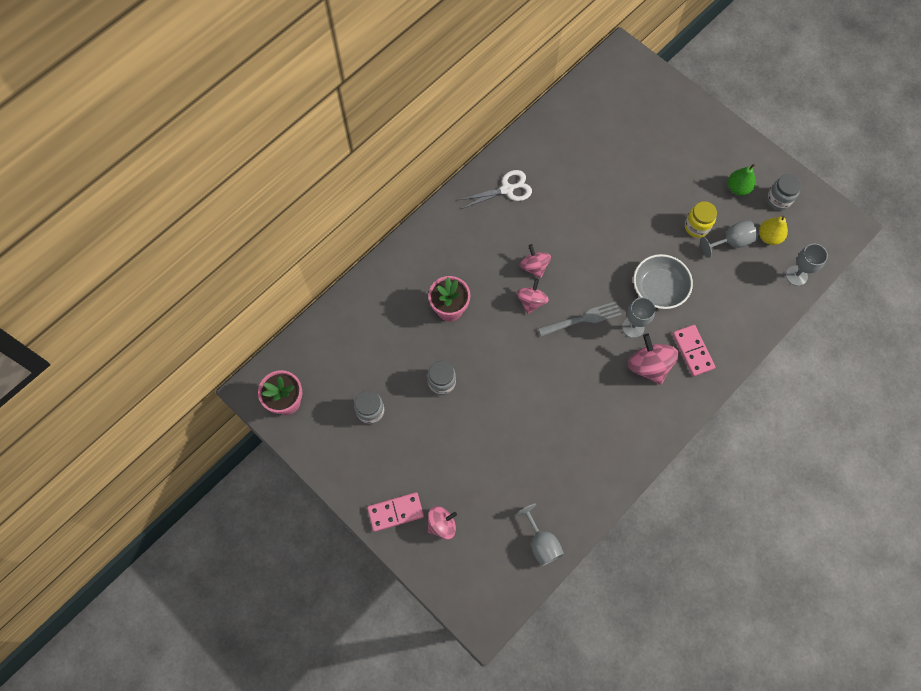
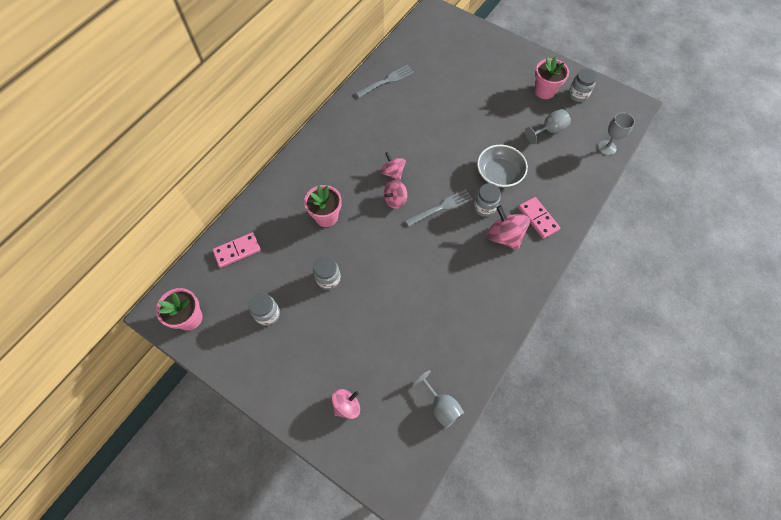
camera: 10 degrees left, 5 degrees down
pink domino [367,492,424,532] -> pink domino moved to [212,232,261,268]
white scissors [459,170,532,209] -> none
pink spinning top [517,279,549,314] -> pink spinning top turned 135 degrees counterclockwise [384,180,407,209]
grey goblet [622,297,656,338] -> grey jar [474,183,501,217]
yellow jar [685,201,717,238] -> none
green pear [728,163,756,196] -> pink flower pot [534,56,569,99]
yellow pear [759,216,788,245] -> none
none -> grey fork [356,65,414,97]

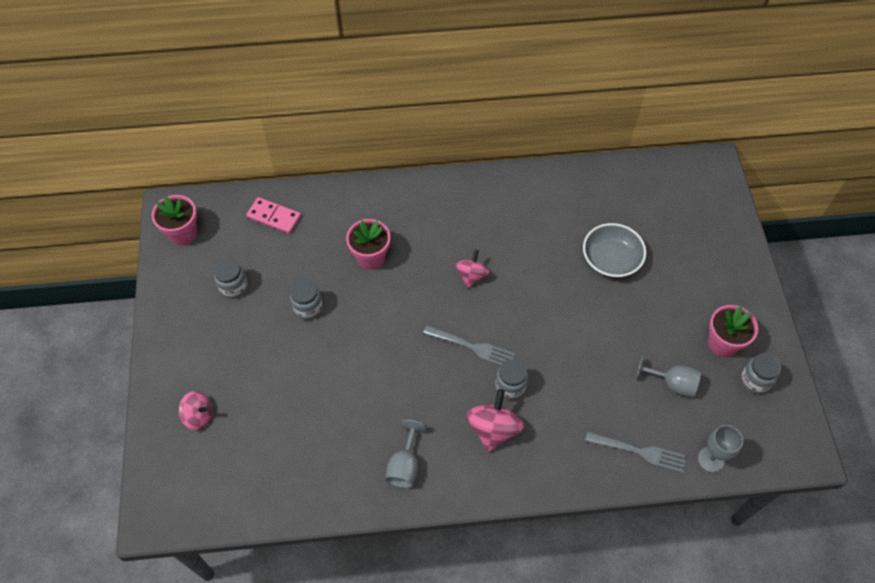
camera: 50 degrees right, 5 degrees down
grey fork [356,65,414,97] -> grey fork moved to [585,431,686,473]
pink spinning top [384,180,407,209] -> none
grey goblet [413,370,464,428] -> grey goblet moved to [385,420,426,488]
grey bowl [477,145,528,188] -> grey bowl moved to [583,223,646,278]
pink domino [518,197,560,239] -> none

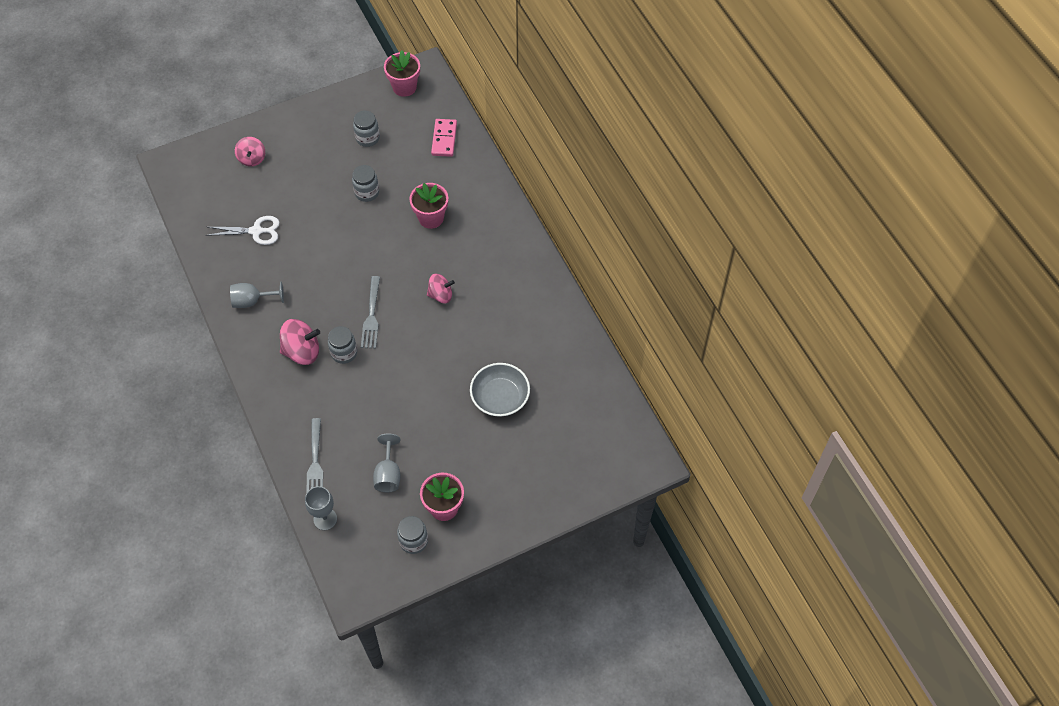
camera: 70 degrees right, 0 degrees up
none -> white scissors [206,216,280,245]

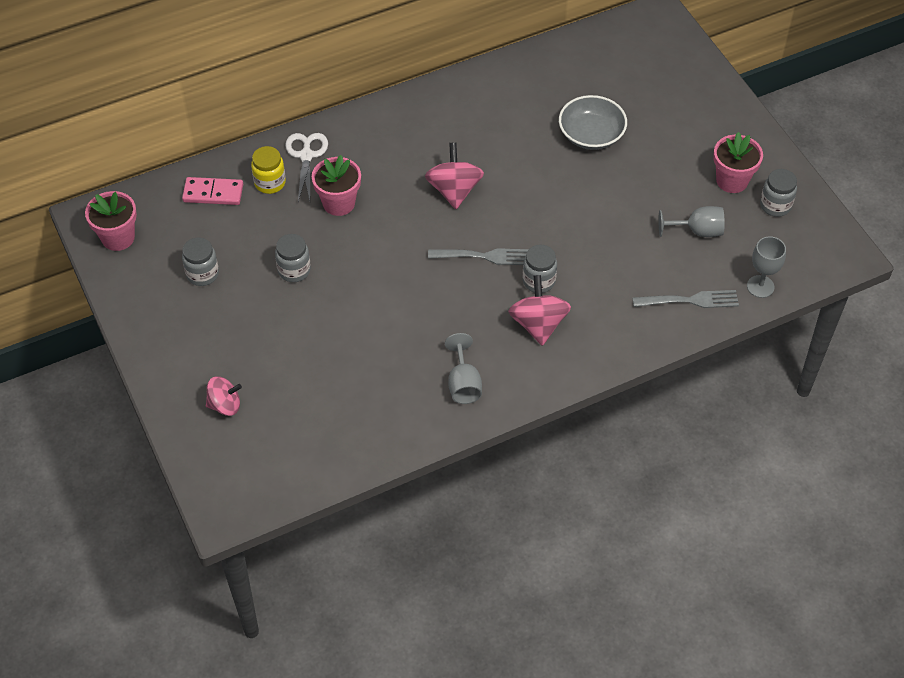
camera: 90 degrees left, 5 degrees down
white scissors [206,216,280,245] -> white scissors moved to [285,133,328,201]
pink spinning top [427,273,455,303] -> pink spinning top [425,142,484,209], size x1.50
none -> yellow jar [251,146,286,194]

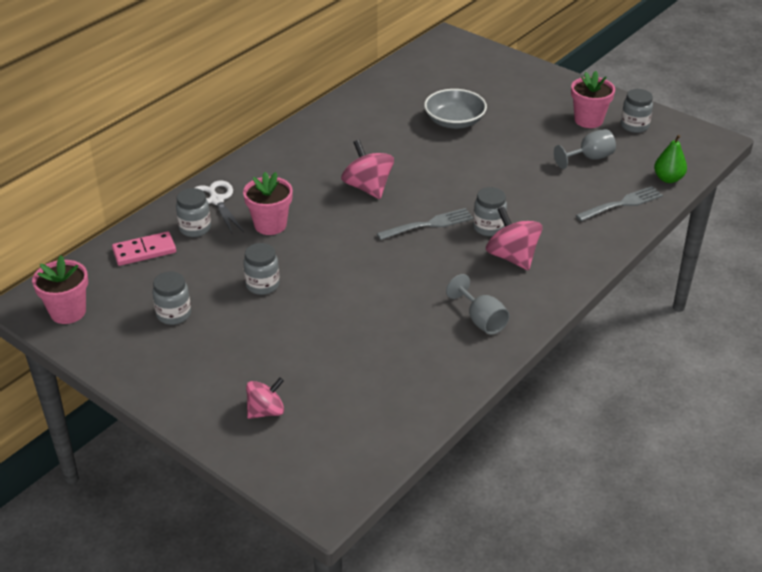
camera: 25 degrees left, 15 degrees down
yellow jar [251,146,286,194] -> grey jar [176,188,211,237]
grey goblet [747,236,786,298] -> green pear [654,135,687,183]

